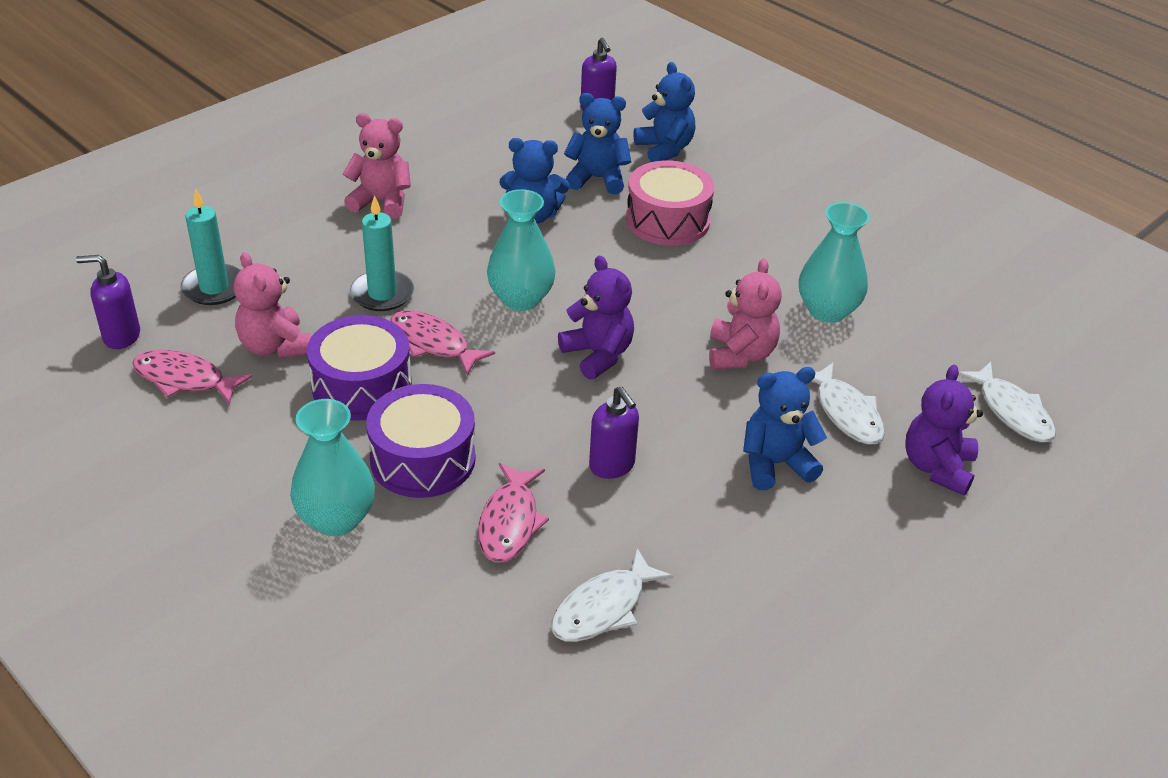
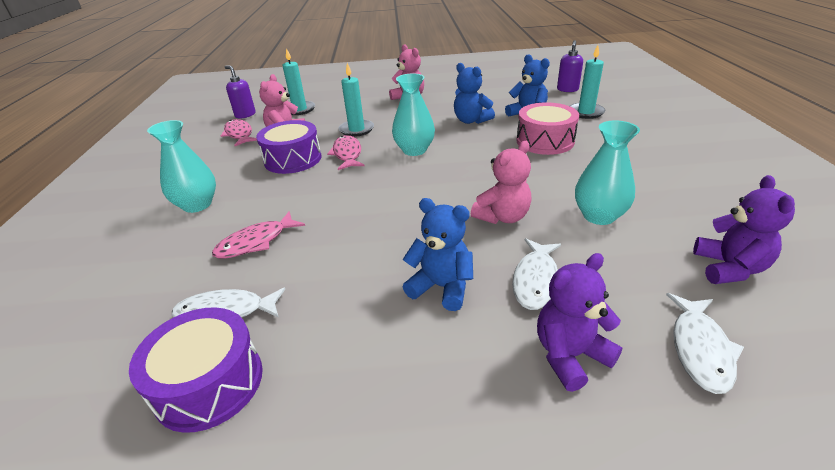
camera: 45 degrees right, 5 degrees down
purple drum [366,384,476,498] -> purple drum moved to [129,307,263,433]
purple teddy bear [558,255,634,380] -> purple teddy bear moved to [693,175,795,284]
purple soap dispenser [589,386,639,479] -> none
blue teddy bear [634,62,696,162] -> turquoise candle [570,45,605,119]

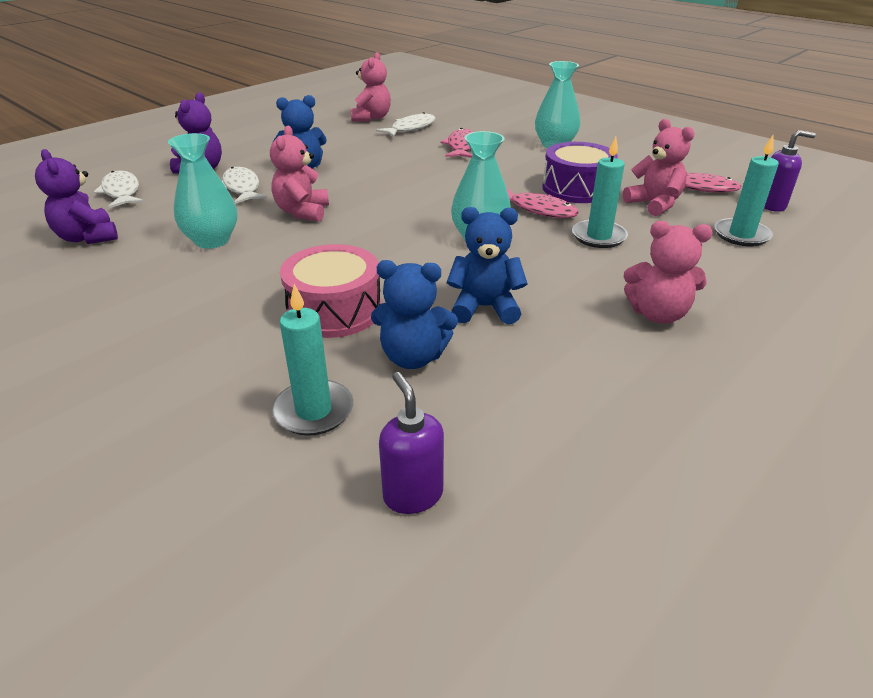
camera: 135 degrees right, 0 degrees up
purple drum [129,307,263,433] -> pink teddy bear [351,52,391,122]

